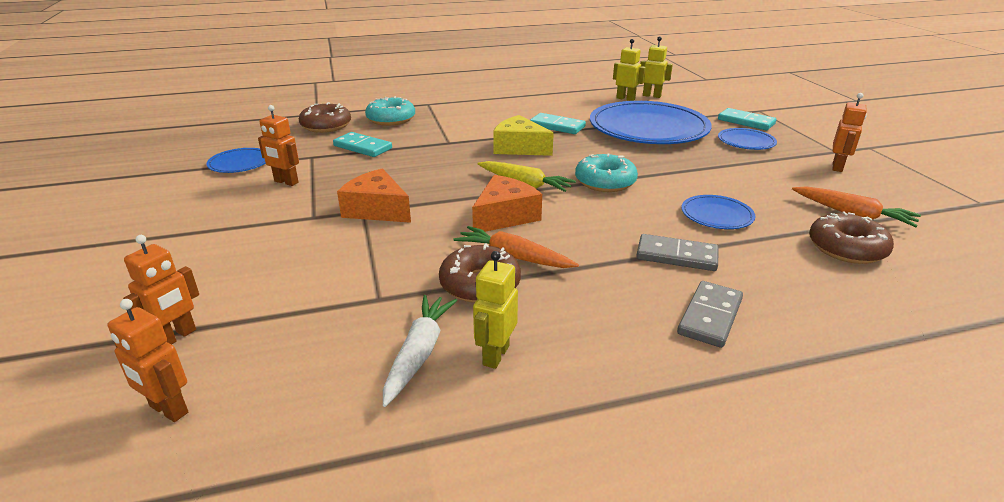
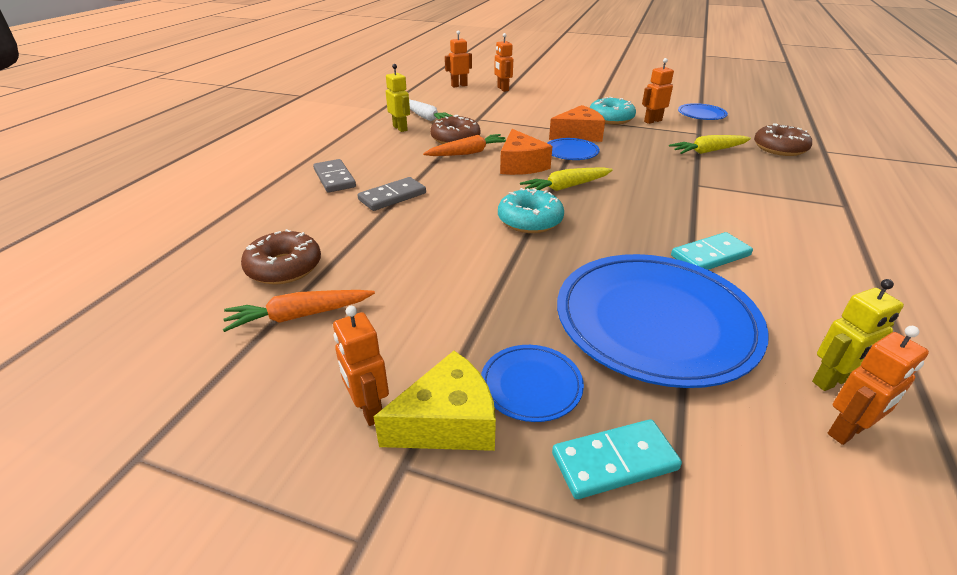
camera: 125 degrees right, 5 degrees up
turquoise domino [333,132,392,157] -> yellow carrot [669,135,751,154]
turquoise donut [365,96,415,126] -> turquoise donut moved to [589,97,636,125]
yellow cheese [493,115,554,156] -> yellow cheese moved to [374,351,496,451]
yellow robot [640,37,673,98] -> orange robot [828,326,929,445]
blue plate [681,195,756,229] -> blue plate moved to [547,138,600,160]

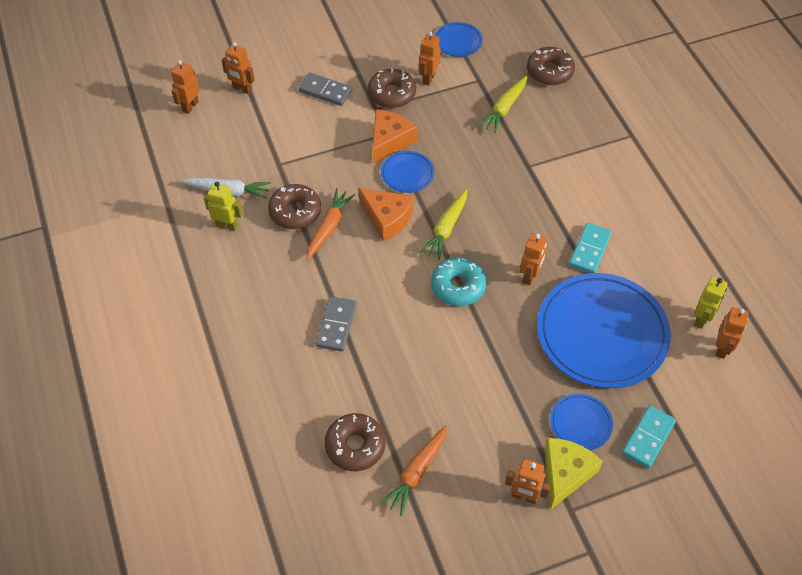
camera: 40 degrees left, 20 degrees up
grey domino [313,159,356,193] -> grey domino moved to [298,73,352,106]
turquoise donut [589,97,636,125] -> brown donut [368,68,416,108]
none -> orange robot [520,233,547,285]

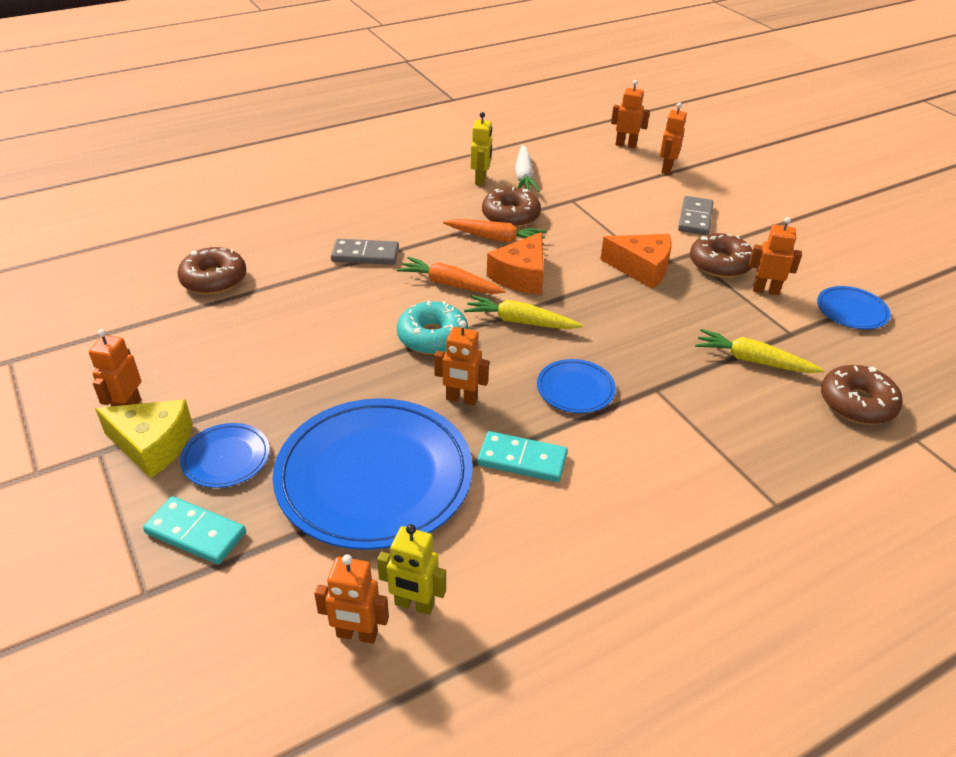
camera: 80 degrees right, 15 degrees down
orange carrot [380,425,447,516] -> orange carrot moved to [397,257,506,294]
blue plate [381,151,434,193] -> blue plate moved to [537,359,616,413]

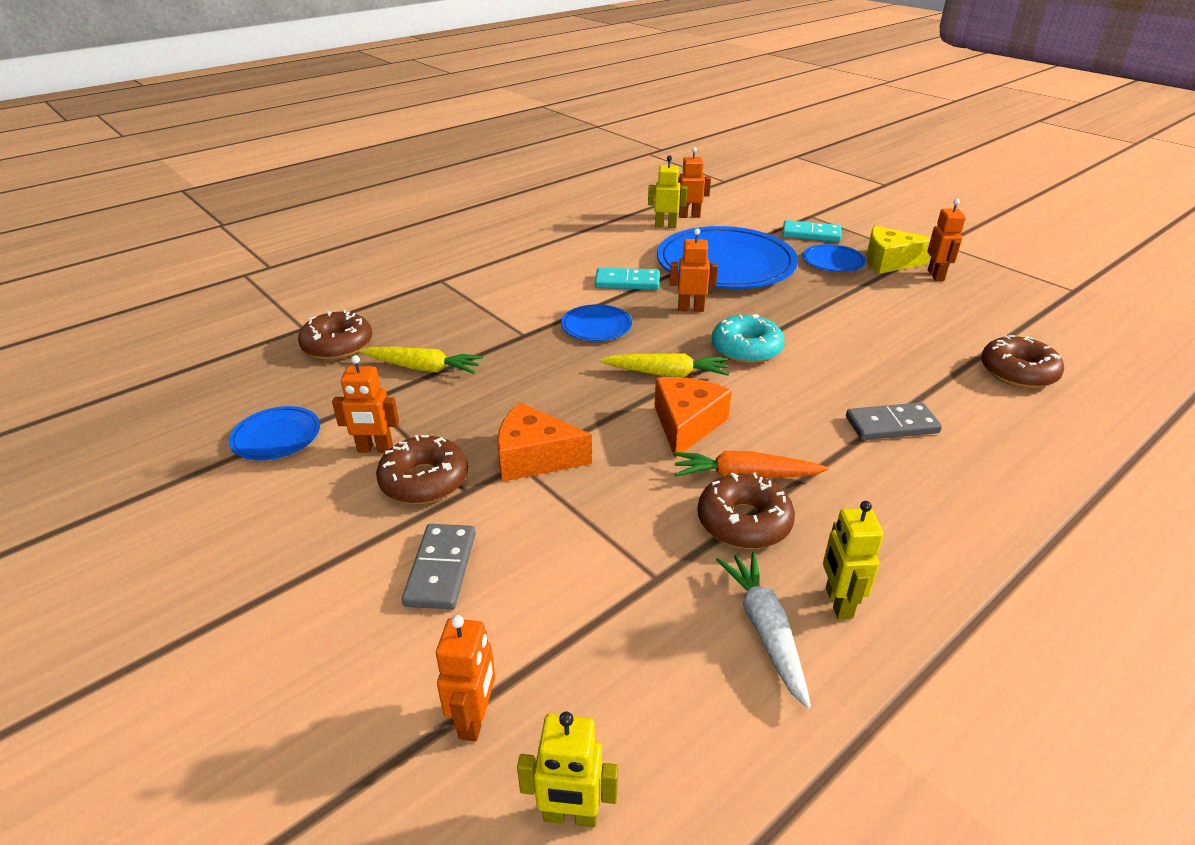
camera: 170 degrees right, 5 degrees down
orange carrot [397,257,506,294] -> none
orange robot [611,80,650,148] -> yellow robot [517,712,618,828]

